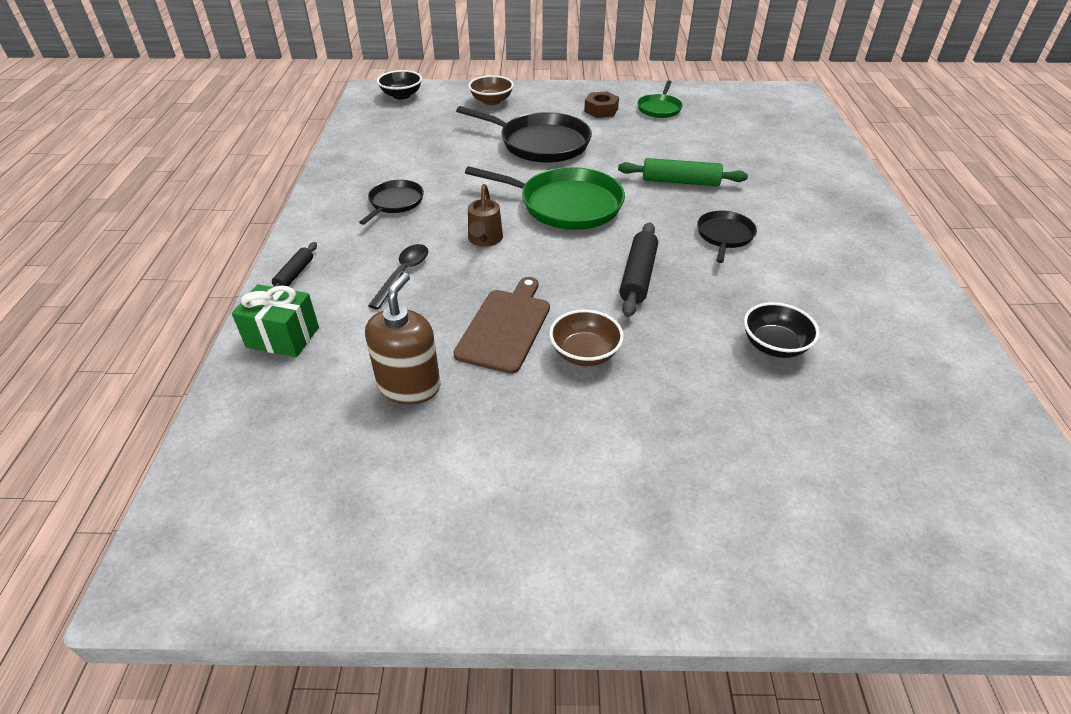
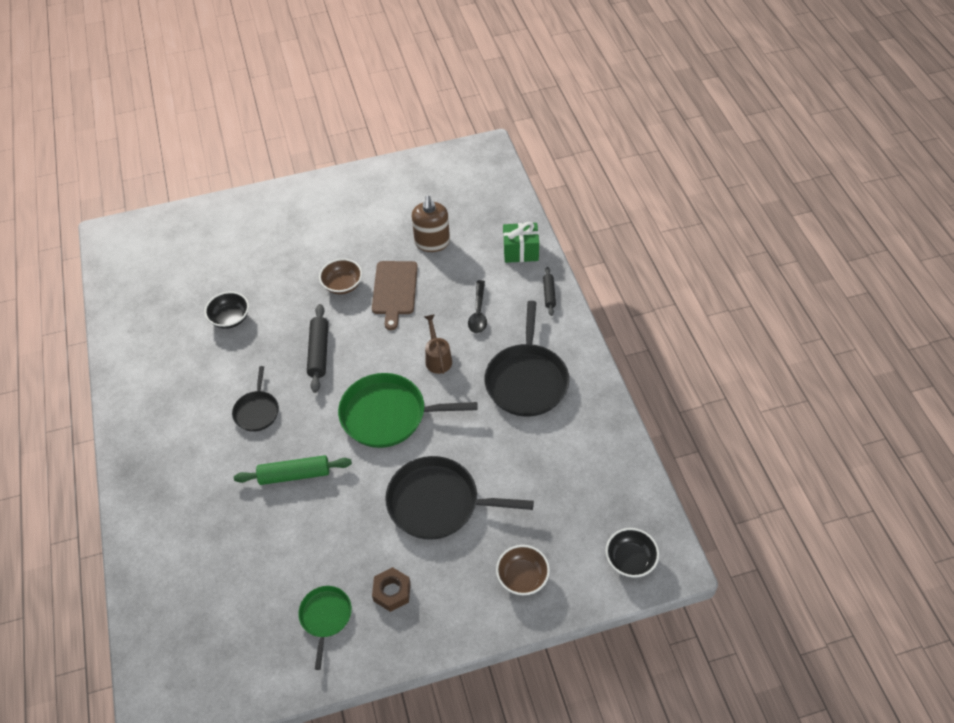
camera: 165 degrees right, 10 degrees up
black pan [359,180,424,225] -> black pan [484,301,569,417], size x1.84

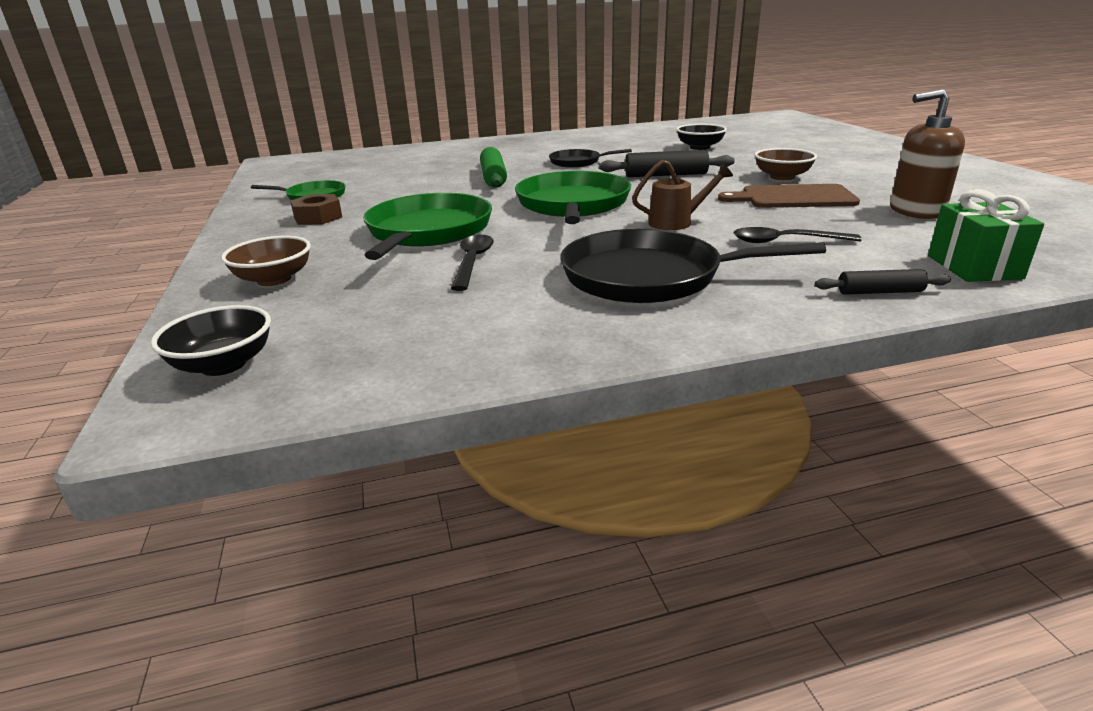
camera: 90 degrees right, 25 degrees down
black pan [385,456,534,540] -> green pan [363,193,492,260]
none -> black spoon [451,235,494,291]

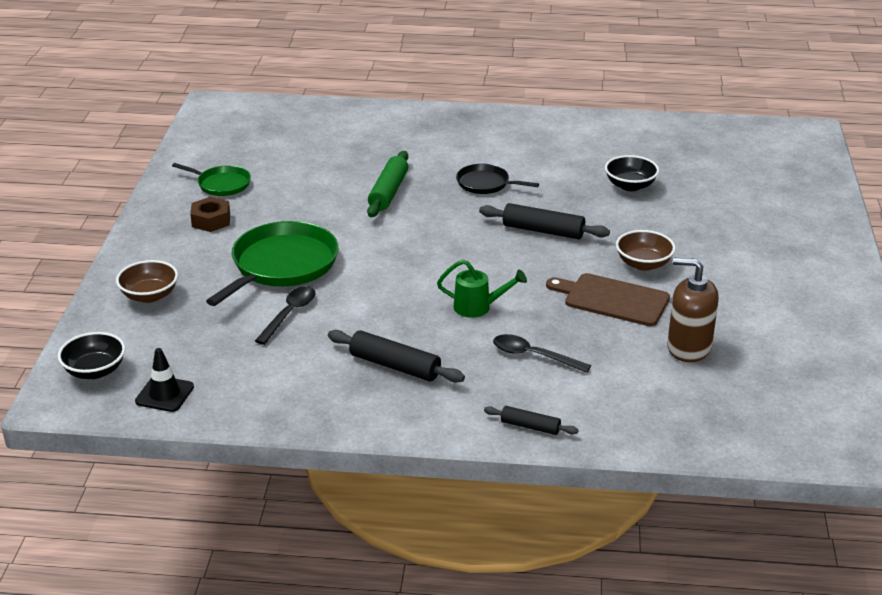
camera: 20 degrees right, 5 degrees up
green pan [515,171,631,224] -> none
black pan [560,229,826,303] -> black rolling pin [328,330,465,383]
brown watering can [632,160,733,230] -> green watering can [437,260,527,318]
green gift [928,189,1044,282] -> none
none -> black traffic cone [135,348,194,412]

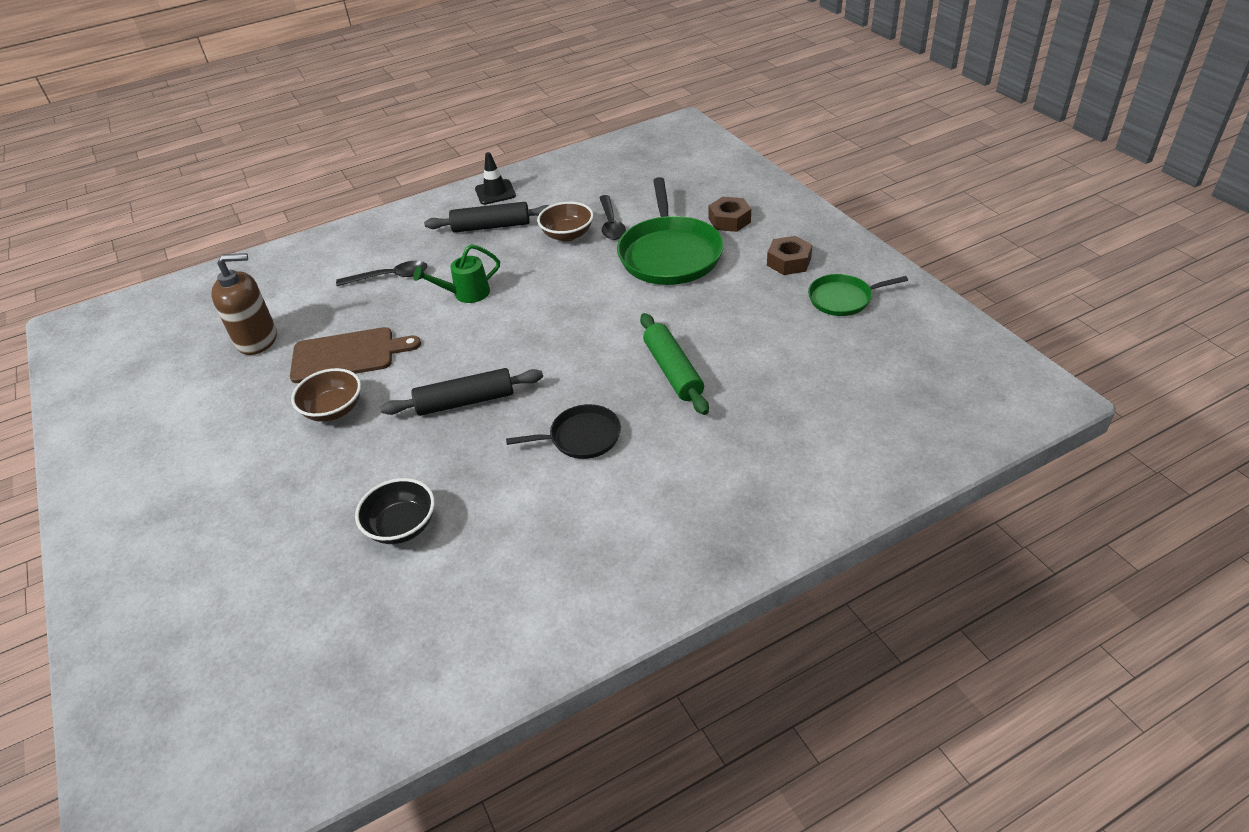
camera: 150 degrees right, 10 degrees up
black bowl [58,332,125,379] -> none
brown bowl [116,260,178,303] -> brown bowl moved to [537,202,594,241]
black traffic cone [135,348,194,412] -> black traffic cone moved to [475,152,516,205]
black rolling pin [484,406,579,435] -> none
none -> brown nut [709,197,751,232]

